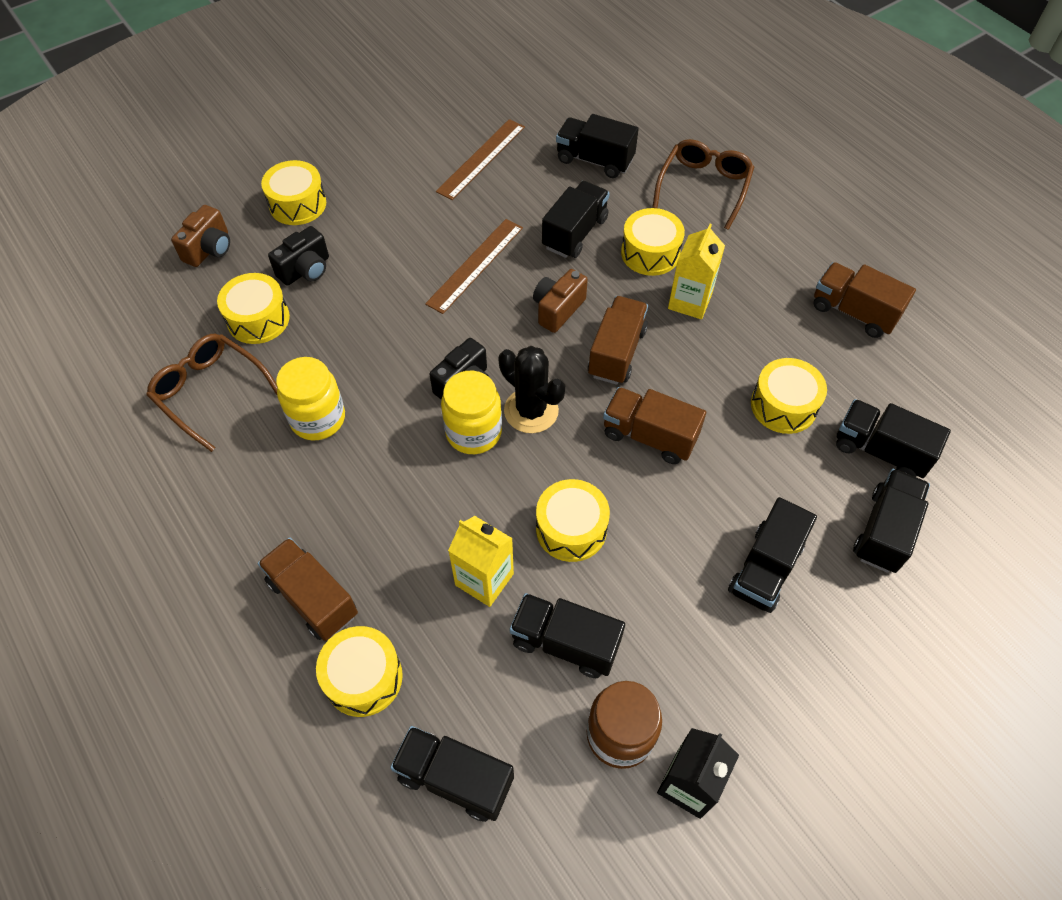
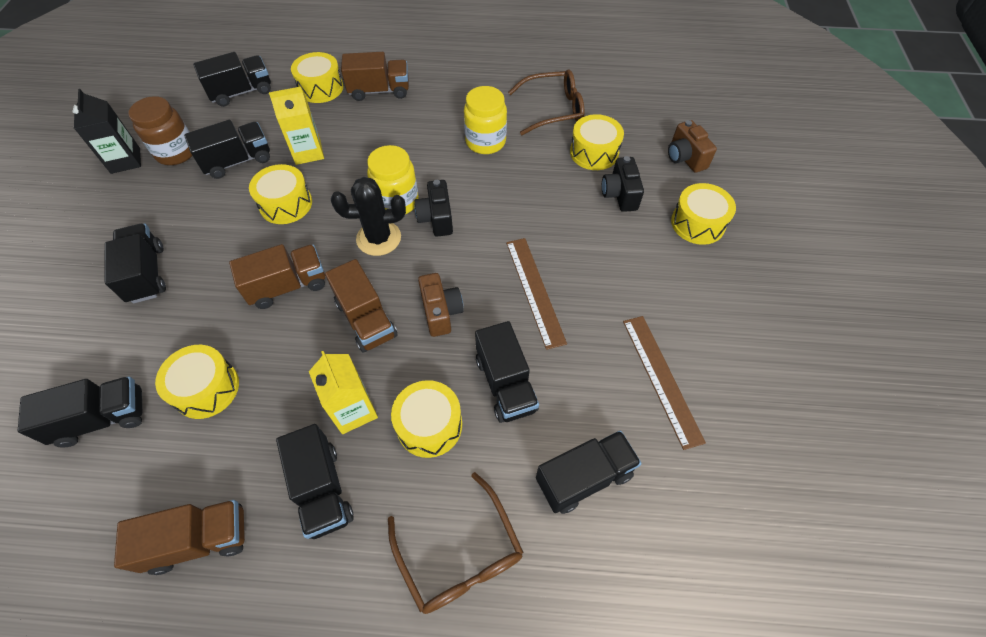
camera: 130 degrees right, 0 degrees up
black truck [853,469,930,573] -> black truck moved to [276,424,354,539]

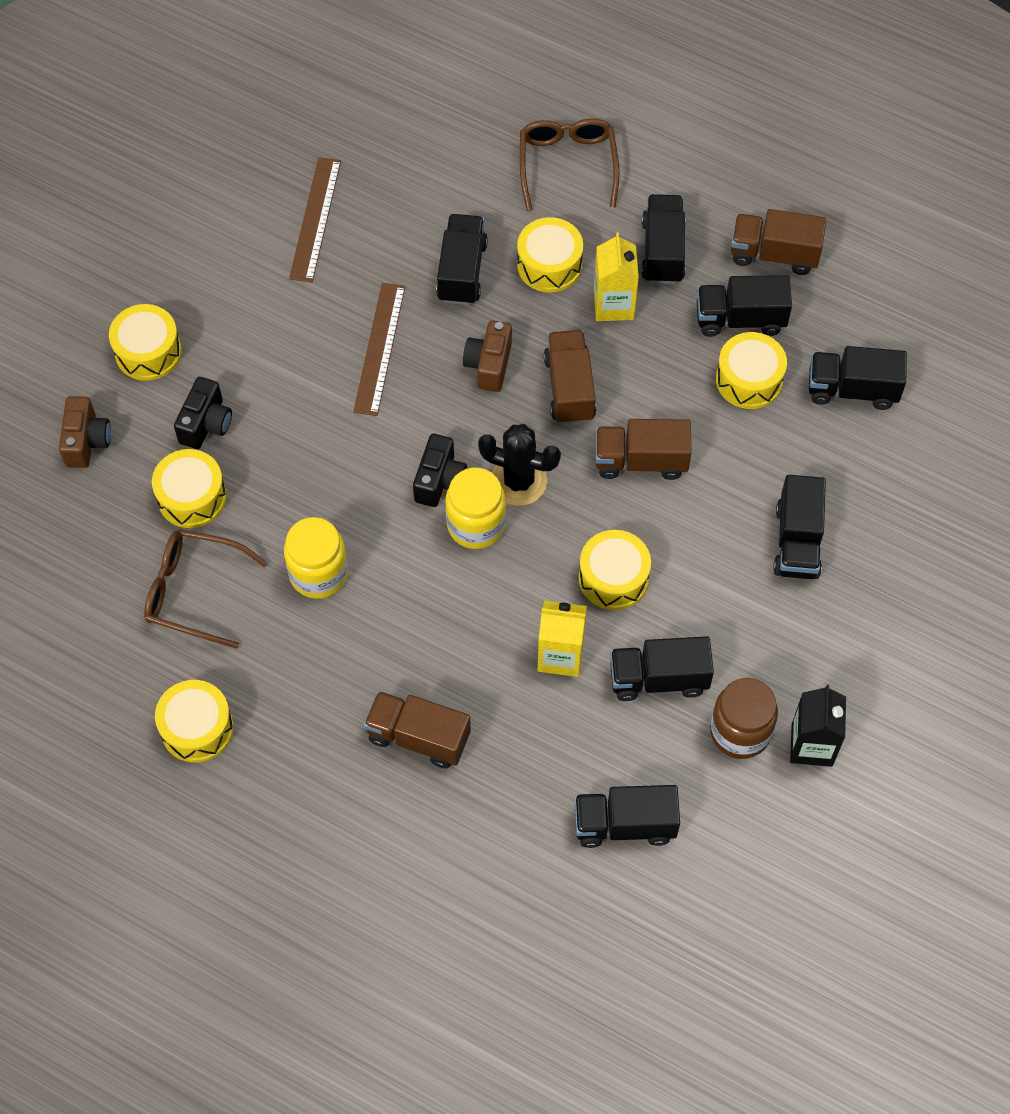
camera: 155 degrees left, 5 degrees up
yellow drum [291,52,343,103] -> yellow drum moved to [155,680,233,763]
black truck [536,430,642,514] -> black truck moved to [697,275,792,337]

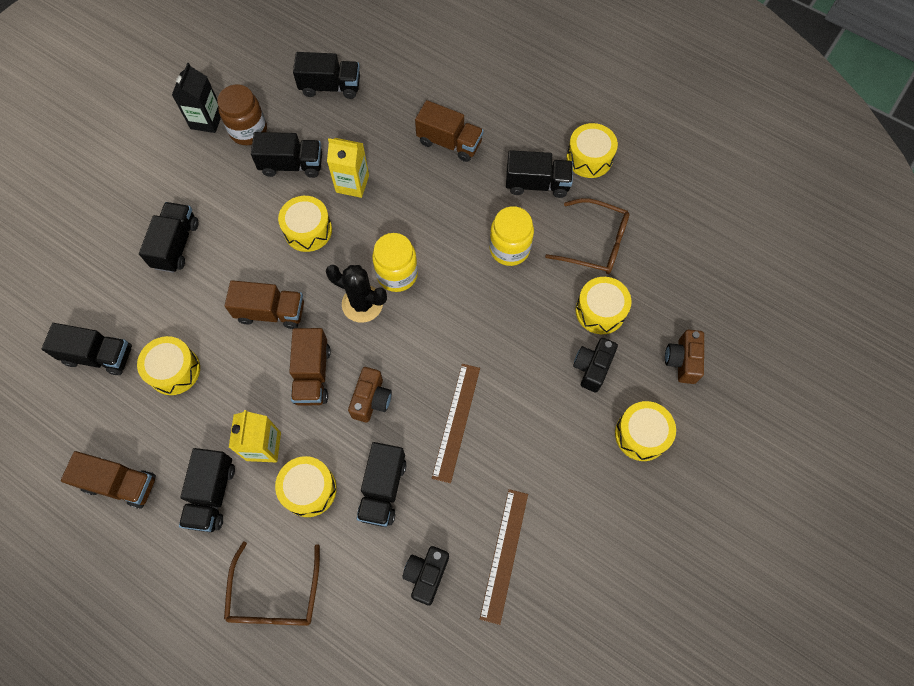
camera: 175 degrees left, 5 degrees up
black camera [413,434,467,507] -> black camera moved to [402,546,449,606]
black truck [697,275,792,337] -> black truck moved to [506,150,573,198]

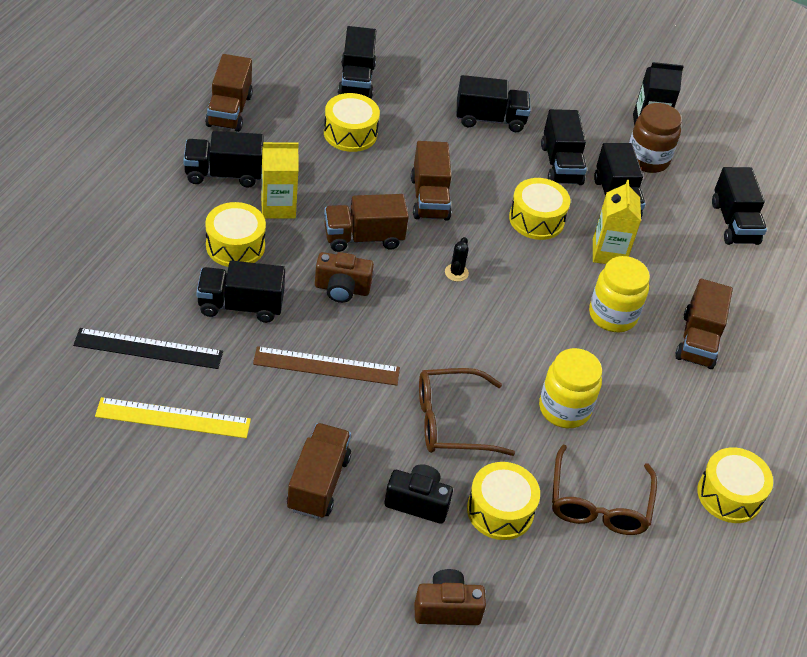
camera: 75 degrees right, 20 degrees down
brown glasses [224,541,320,626] -> brown glasses moved to [419,368,515,456]
black cactus [326,265,387,323] -> black cactus [445,237,469,282], size x0.50
yellow jar [372,233,418,292] -> yellow jar moved to [589,256,650,332]
black camera [402,546,449,606] -> black ruler [73,328,223,369]
brown ruler [480,489,528,625] -> yellow ruler [95,397,251,438]
black truck [506,150,573,198] -> black truck moved to [541,109,587,185]
yellow drum [615,401,676,461] -> none
none -> brown truck [287,423,351,519]

